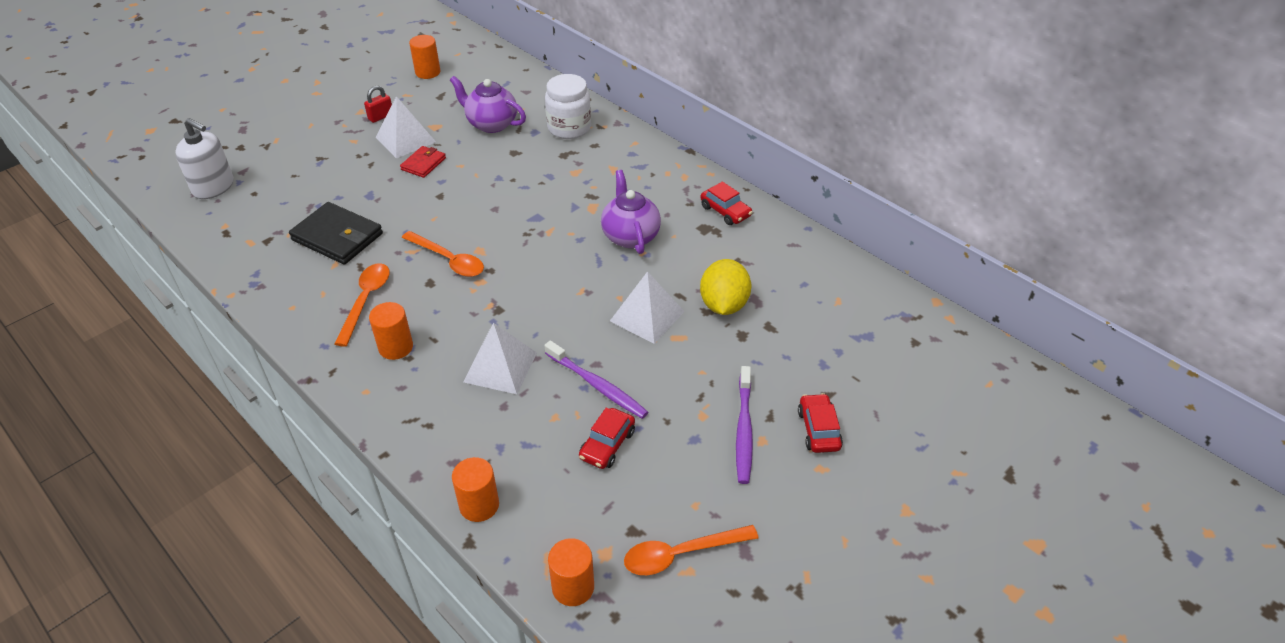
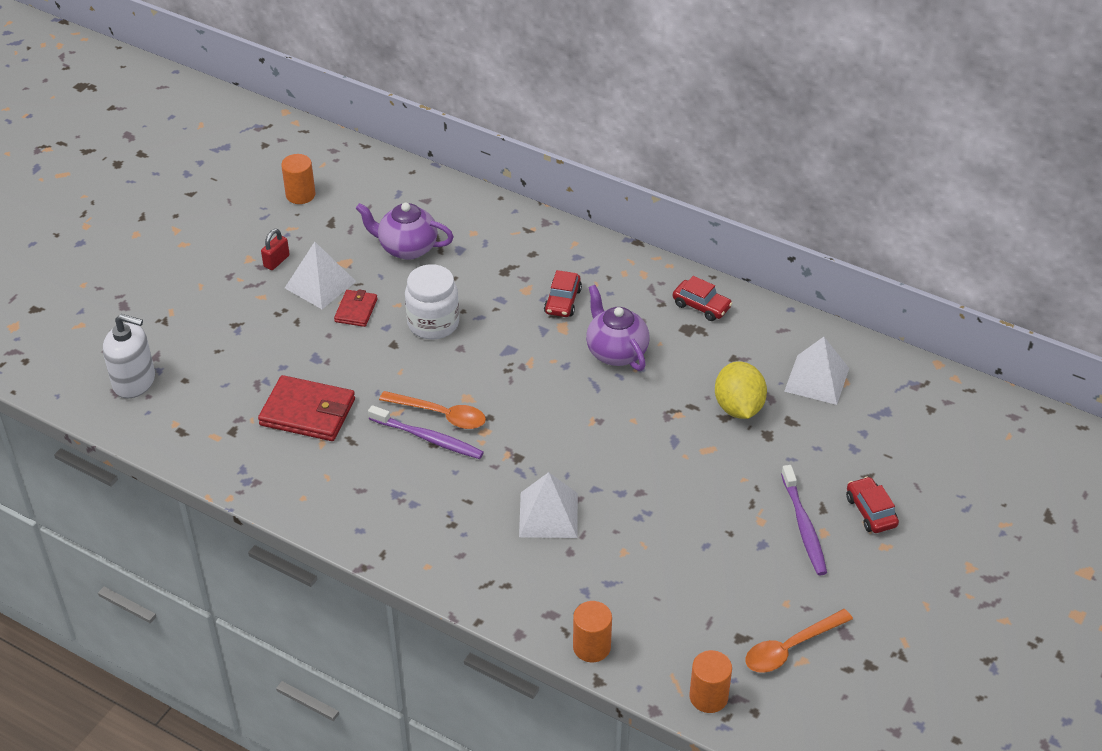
camera: 15 degrees left, 0 degrees up
black wallet [289,202,383,265] -> red wallet [258,375,355,441]
orange spoon [334,263,390,347] -> none
orange cylinder [369,302,413,360] -> none
purple toothbrush [544,340,648,419] -> purple toothbrush moved to [368,405,484,459]
white jar [545,74,591,139] -> white jar moved to [405,264,459,339]
red car [579,407,635,469] -> red car moved to [544,270,582,317]
white pyramid [610,271,685,344] -> white pyramid moved to [784,337,849,405]

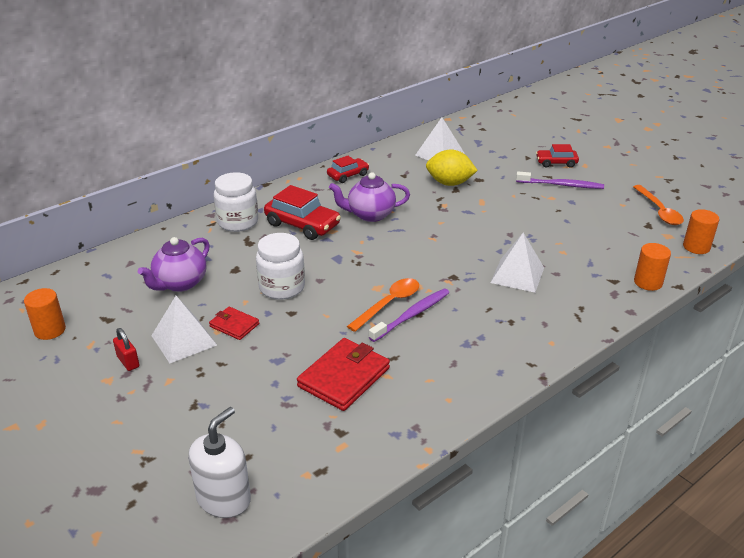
camera: 70 degrees left, 10 degrees down
red car [544,270,582,317] -> red car [264,185,341,240], size x1.65
none -> white jar [214,172,258,232]

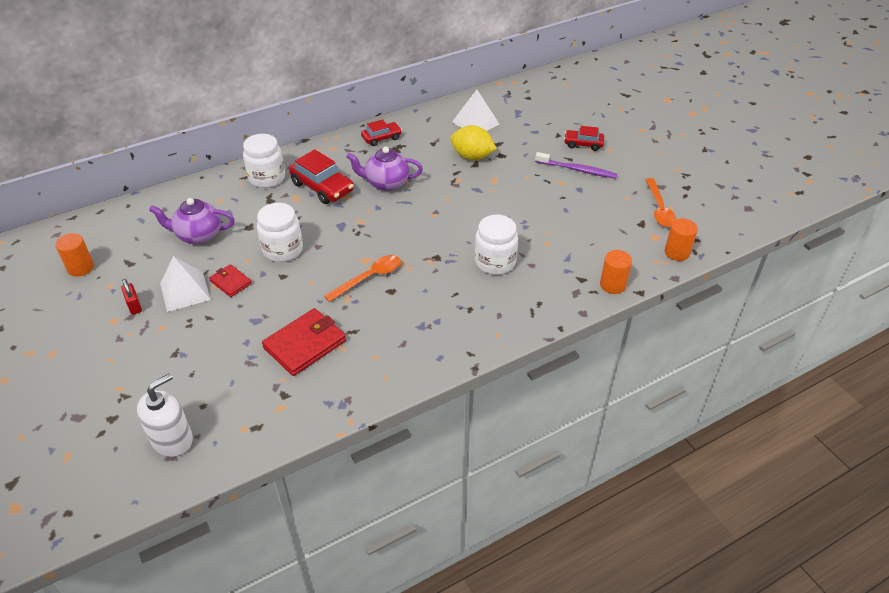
camera: 10 degrees right, 10 degrees up
purple teapot [138,237,210,292] -> purple teapot turned 45 degrees clockwise [149,198,235,244]
purple toothbrush [369,288,449,342] -> none
white pyramid [490,233,544,293] -> white jar [475,215,518,275]

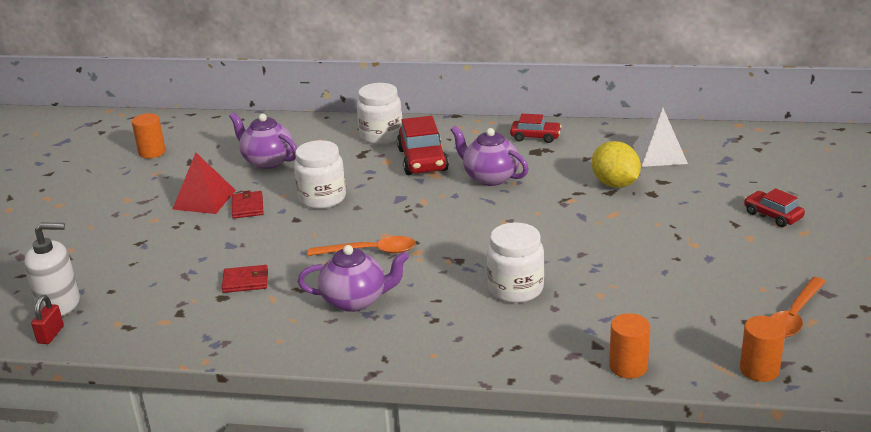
camera: 40 degrees right, 15 degrees down
red padlock [121,279,142,315] -> red padlock moved to [31,295,64,344]
white pyramid [160,256,211,312] -> red pyramid [172,152,236,214]
red wallet [262,308,346,376] -> red wallet [222,265,268,293], size x0.56
purple toothbrush [535,152,617,179] -> none
none -> purple teapot [298,245,409,312]

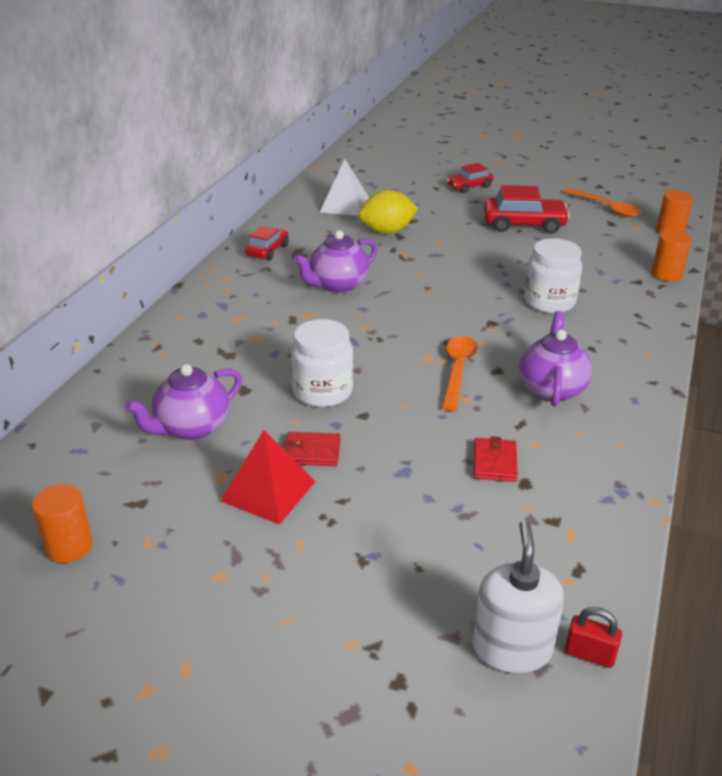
camera: 80 degrees left, 5 degrees up
white jar [357,83,402,144] -> none
red car [397,116,449,175] -> red car moved to [484,185,570,234]

